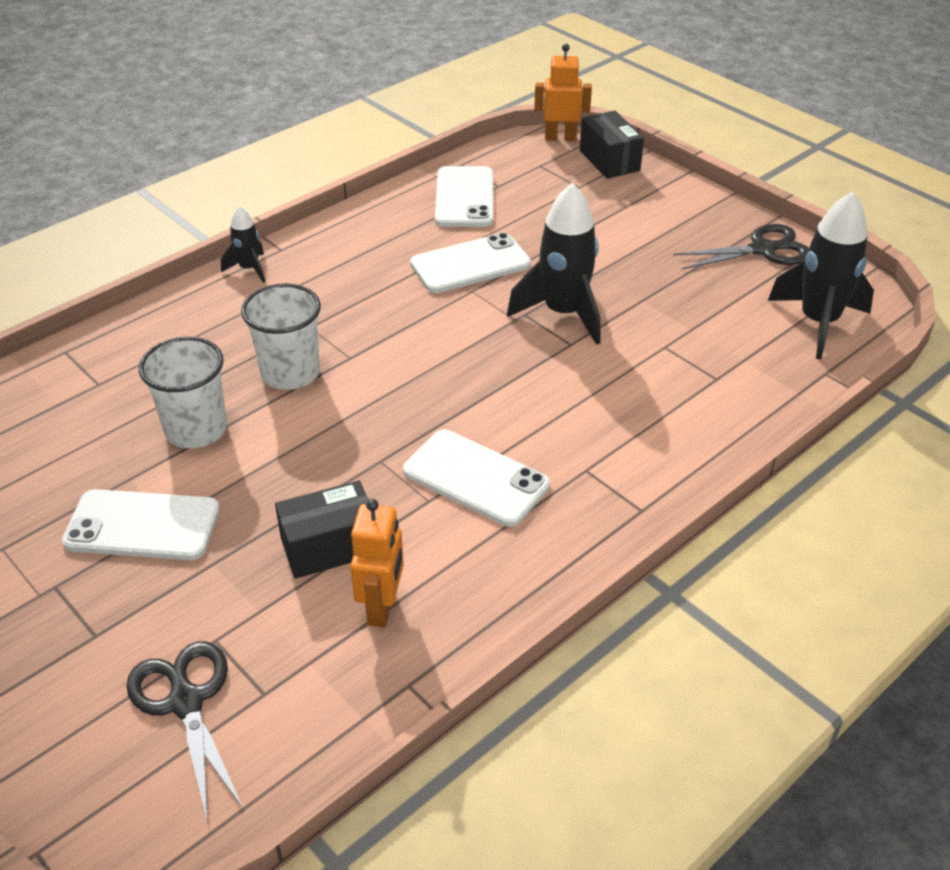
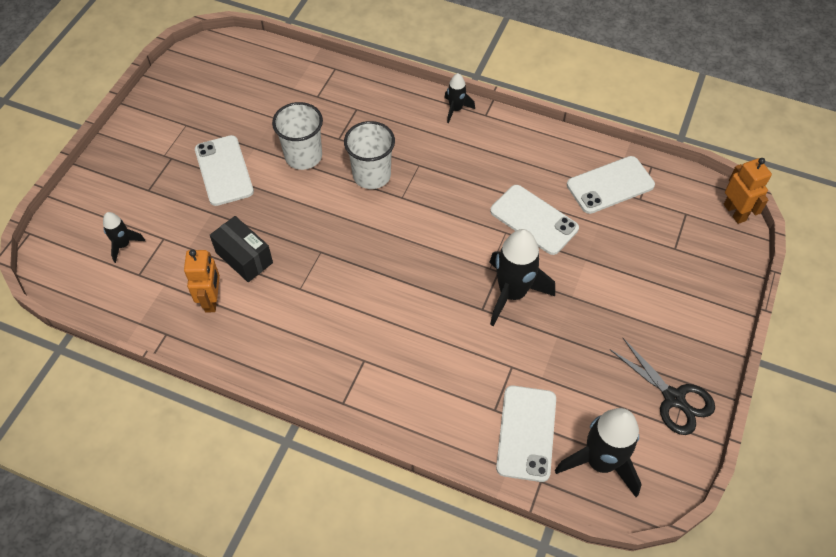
camera: 65 degrees right, 15 degrees up
black scissors [126,641,243,823] -> black rocket [103,212,145,263]
orange robot [350,499,404,627] -> orange robot turned 75 degrees counterclockwise [184,250,220,312]
white phone [403,430,550,527] -> white phone moved to [496,386,556,482]
black box [580,111,644,179] -> none

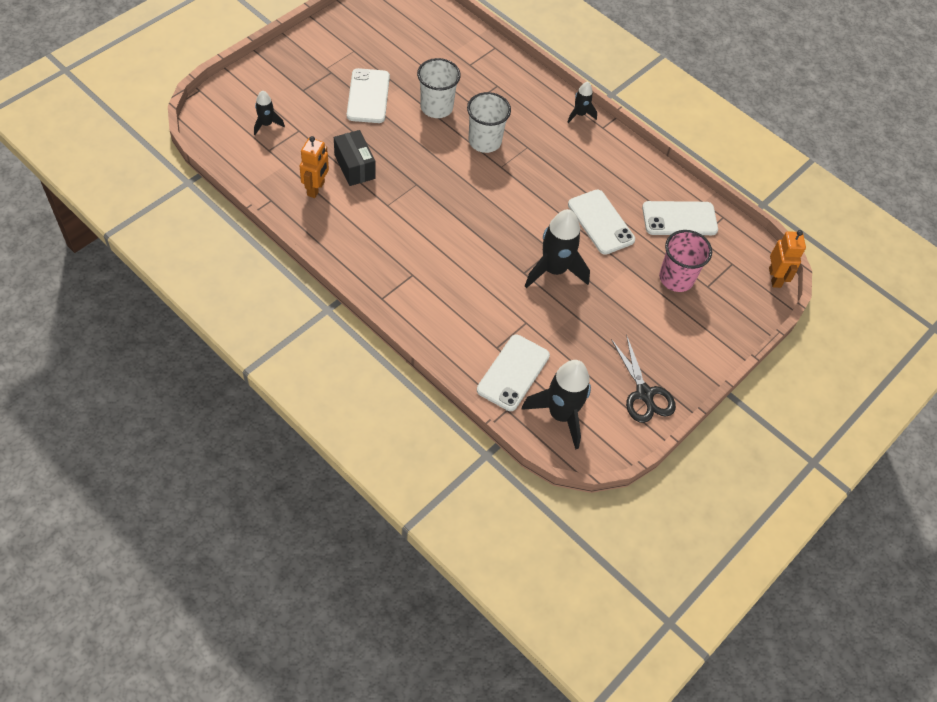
camera: 15 degrees right, 0 degrees up
none -> pink cup [659,230,712,292]

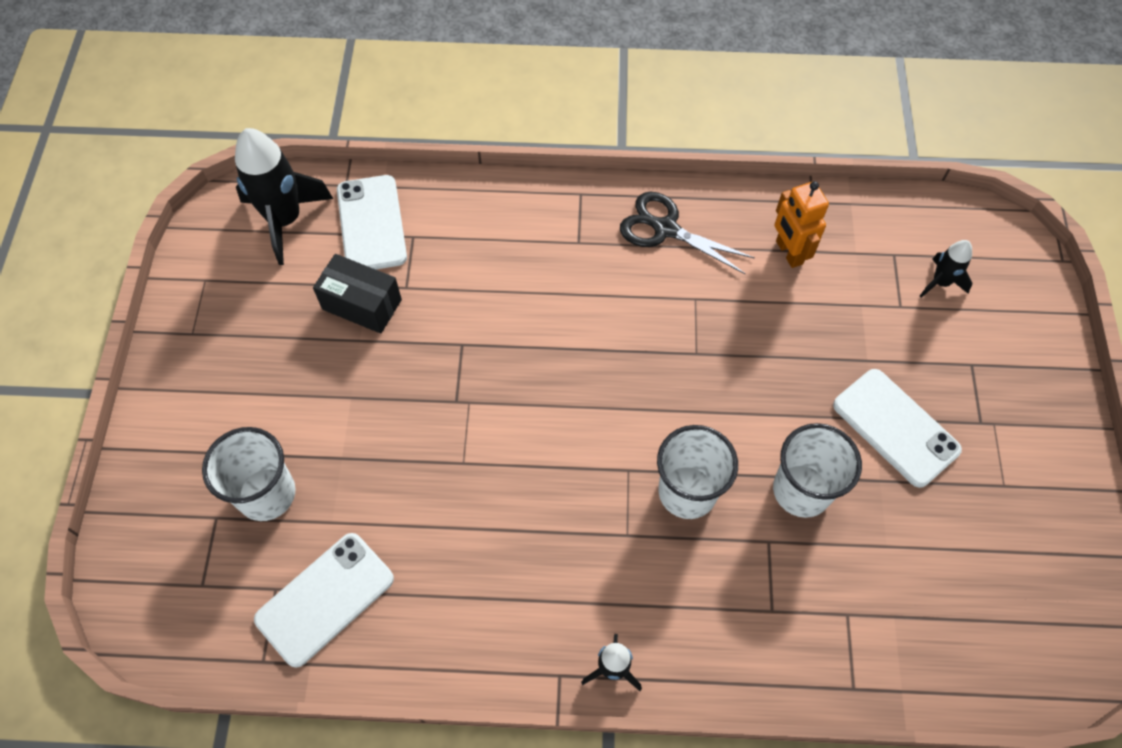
camera: 145 degrees right, 5 degrees up
black box [334,130,376,186] -> black box moved to [313,254,402,334]
black rocket [525,209,590,288] -> none
white phone [568,190,635,255] -> none
black scissors [611,334,676,423] -> black scissors moved to [620,192,755,274]
pink cup [659,230,712,292] -> white cup [202,427,296,521]
orange robot [769,230,806,288] -> none

